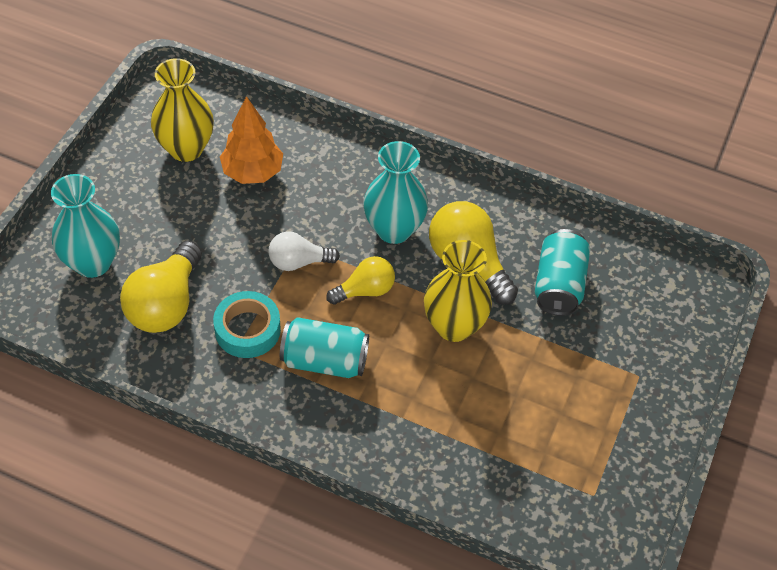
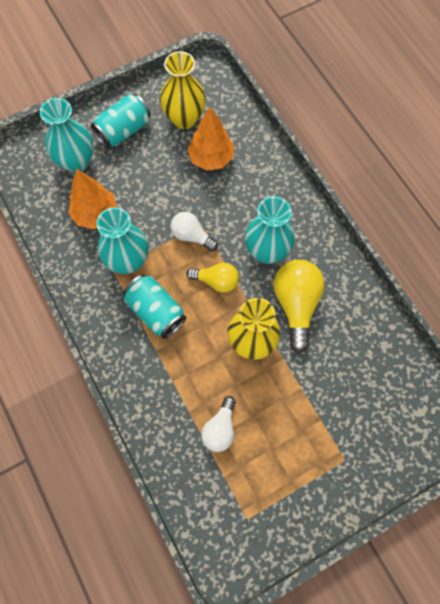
camera: 40 degrees right, 15 degrees up
yellow light bulb [120,240,202,333] -> orange tree [68,169,117,229]
turquoise tape [213,291,281,358] -> turquoise vase [96,207,148,274]
turquoise can [535,229,590,316] -> turquoise can moved to [91,94,151,148]
none -> white light bulb [201,396,236,452]

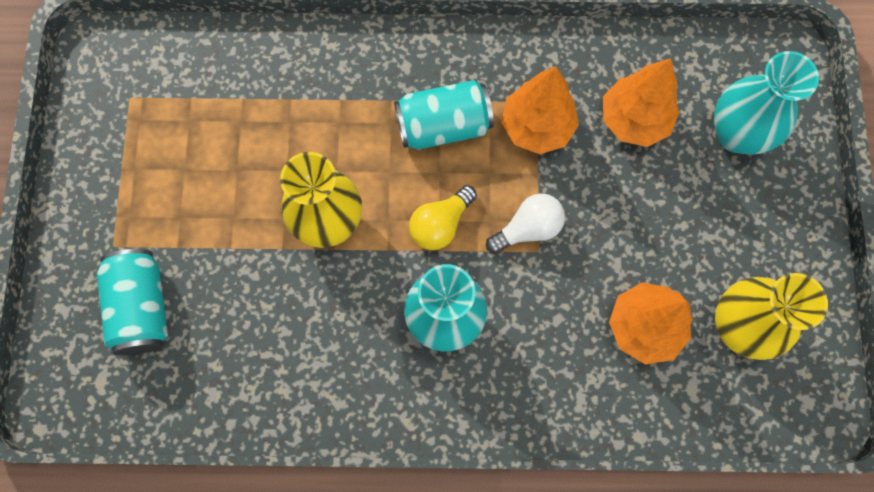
camera: 120 degrees right, 5 degrees up
turquoise can [91,94,151,148] -> turquoise can moved to [97,249,168,355]
turquoise vase [96,207,148,274] -> orange tree [501,66,579,154]
white light bulb [201,396,236,452] -> none
yellow light bulb [274,260,325,353] -> none

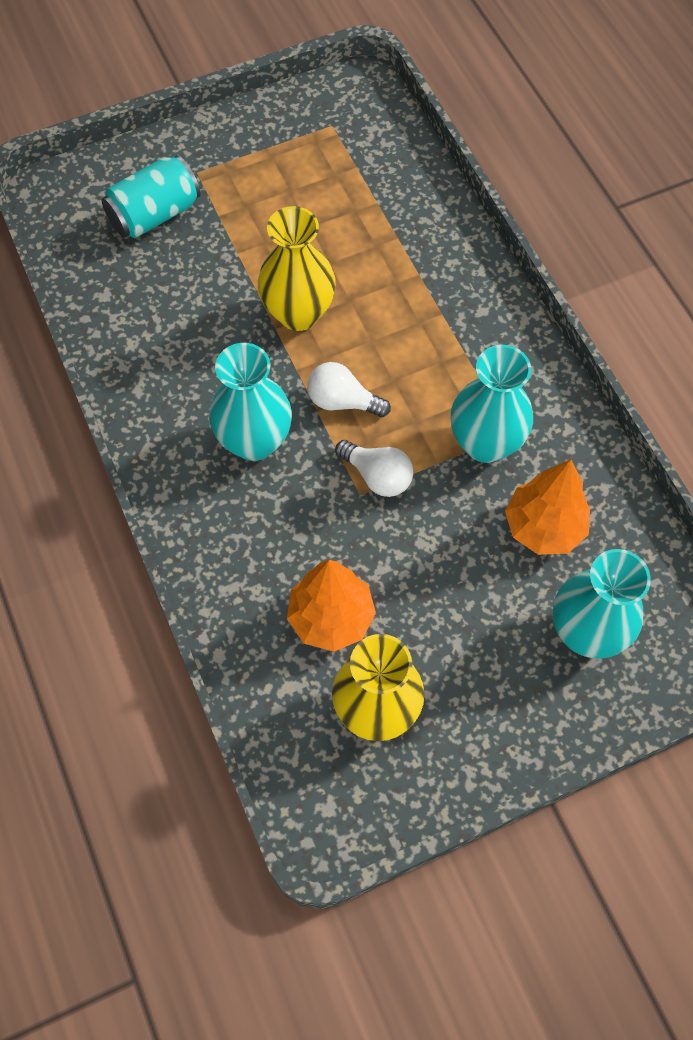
camera: 65 degrees right, 10 degrees down
turquoise can [394,80,494,150] -> none
yellow light bulb [409,185,477,250] -> white light bulb [308,362,391,417]
orange tree [501,66,579,154] -> turquoise vase [451,345,533,463]

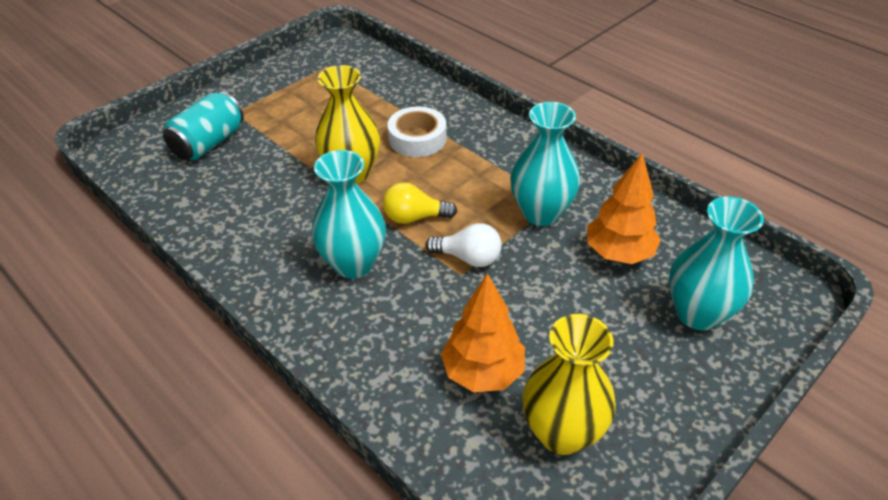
camera: 20 degrees left, 20 degrees down
white light bulb [308,362,391,417] -> yellow light bulb [383,182,457,224]
none -> white tape [387,107,447,157]

